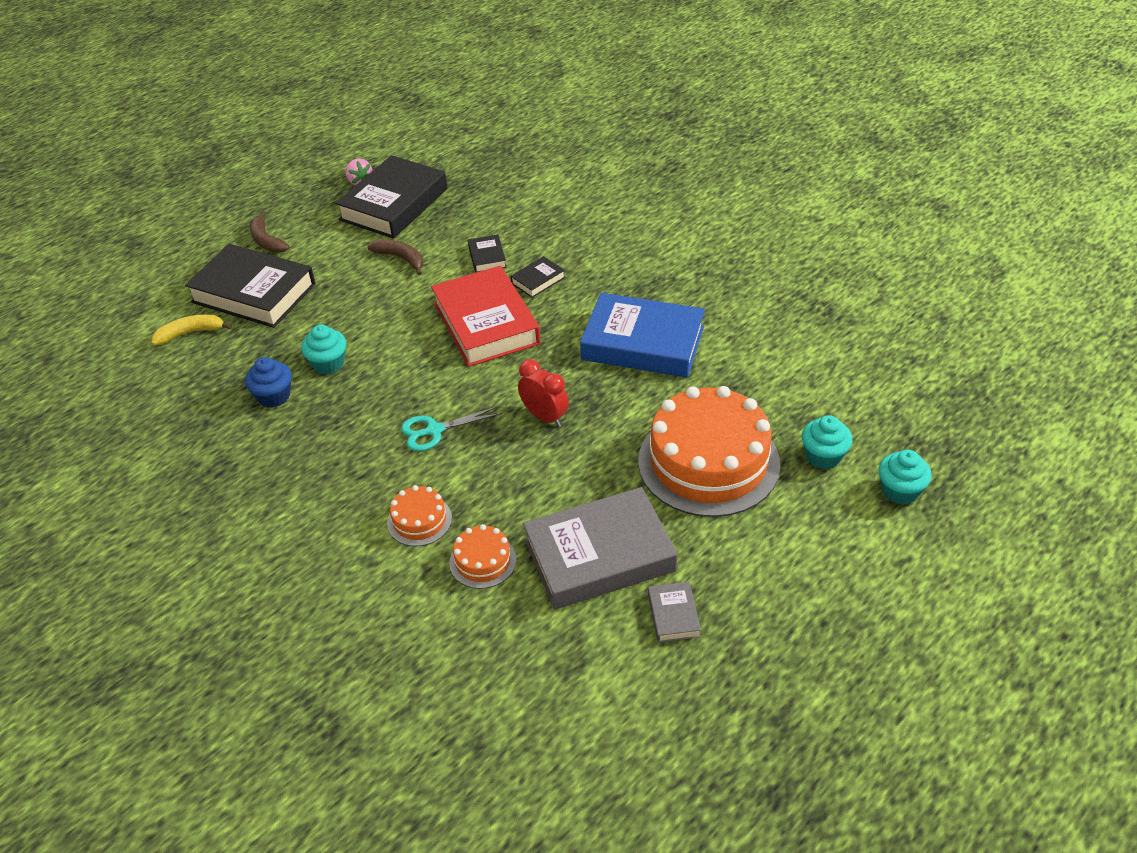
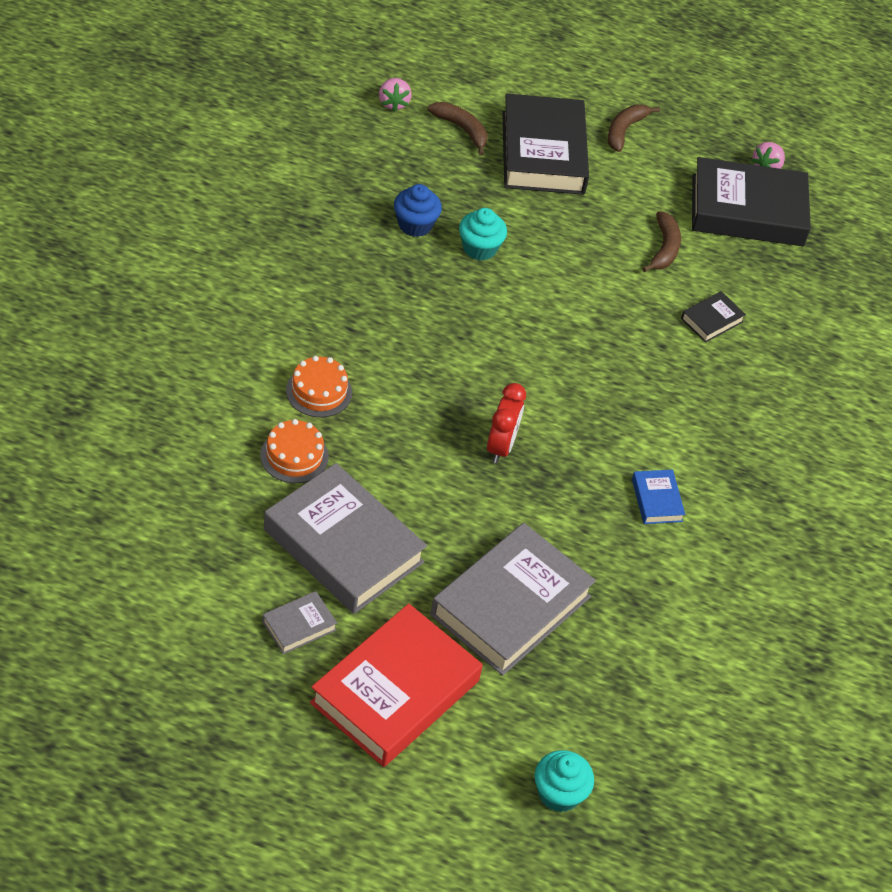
camera: 55 degrees right, 5 degrees up
yellow banana [151,315,232,345] -> brown banana [428,102,488,155]
turquoise scissors [401,406,502,451] -> none
red book [431,266,541,367] -> red book moved to [310,604,483,767]
black book [511,256,565,298] -> none
blue book [580,293,705,378] -> blue book [632,469,685,524], size x0.44
orange cake [638,386,780,517] -> grey book [430,523,596,676]
turquoise cupcake [802,415,852,469] -> none
none -> pink strawberry [379,78,412,112]

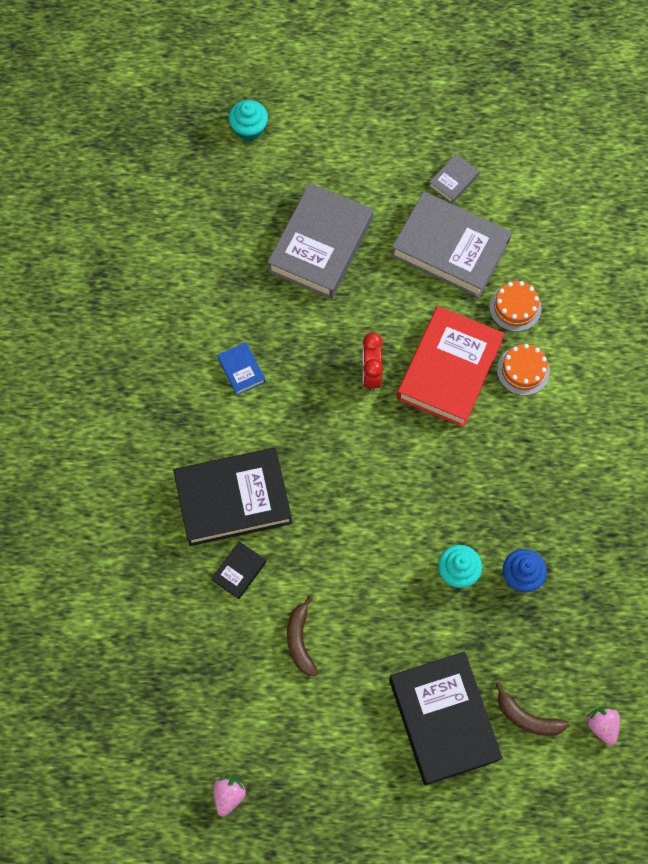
camera: 170 degrees right, 20 degrees up
red book [310,604,483,767] -> red book moved to [397,306,504,427]
brown banana [608,105,660,152] -> none
black book [692,157,811,246] -> black book moved to [173,448,292,546]

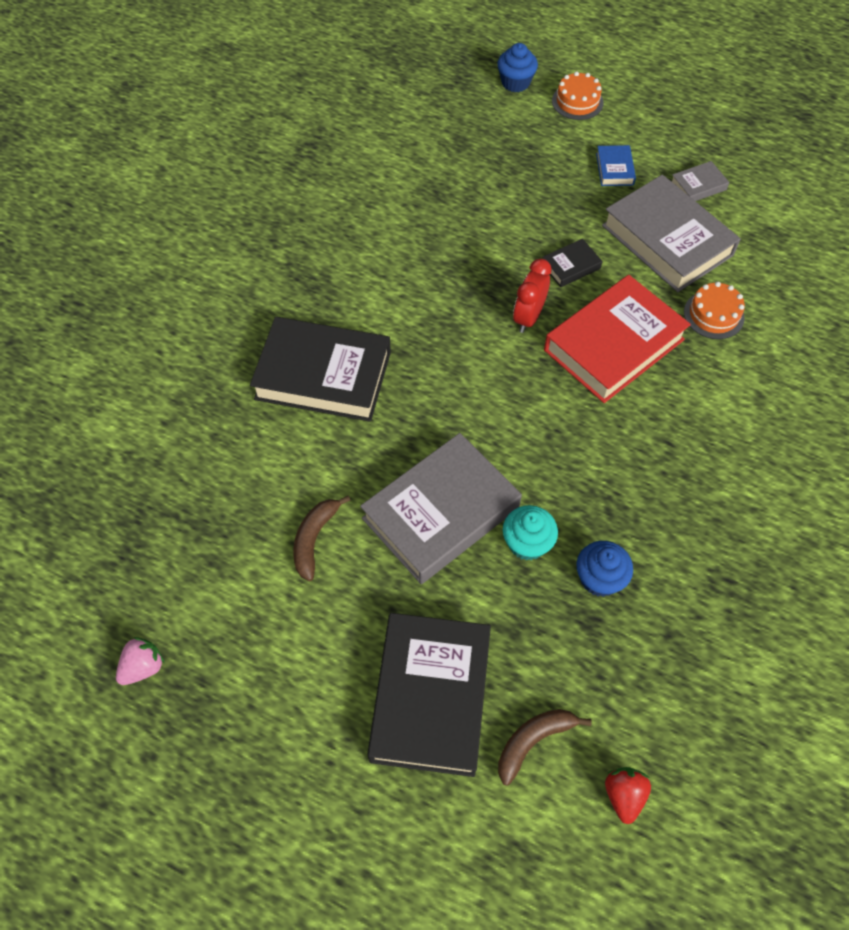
camera: 25 degrees right, 10 degrees down
black book [212,541,266,599] -> black book moved to [542,239,603,287]
blue book [217,342,265,395] -> blue book moved to [596,145,636,186]
turquoise cupcake [229,100,268,141] -> blue cupcake [497,43,538,92]
grey book [267,183,373,299] -> grey book moved to [360,433,522,584]
brown banana [495,682,569,736] -> brown banana turned 90 degrees clockwise [498,709,592,785]
orange cake [497,344,550,396] -> orange cake moved to [552,72,604,120]
pink strawberry [587,706,620,745] -> red strawberry [605,767,651,824]

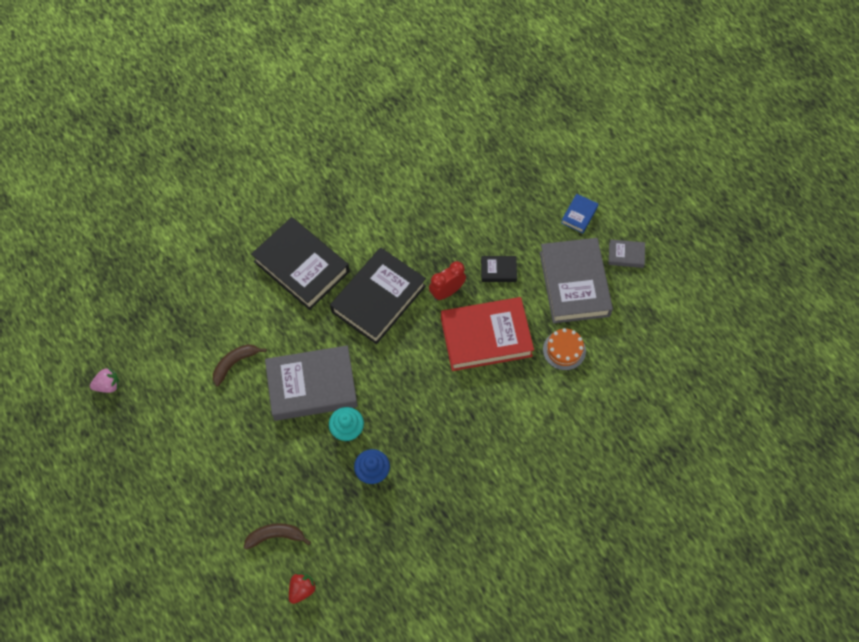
camera: 30 degrees right, 5 degrees up
black book [367,613,491,777] -> black book moved to [330,248,426,344]
blue cupcake [497,43,538,92] -> none
orange cake [552,72,604,120] -> none

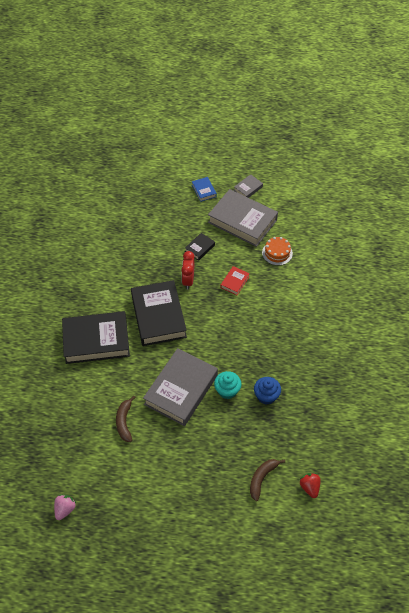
camera: 50 degrees left, 10 degrees down
red book [441,297,534,371] -> red book [220,266,250,295], size x0.44

